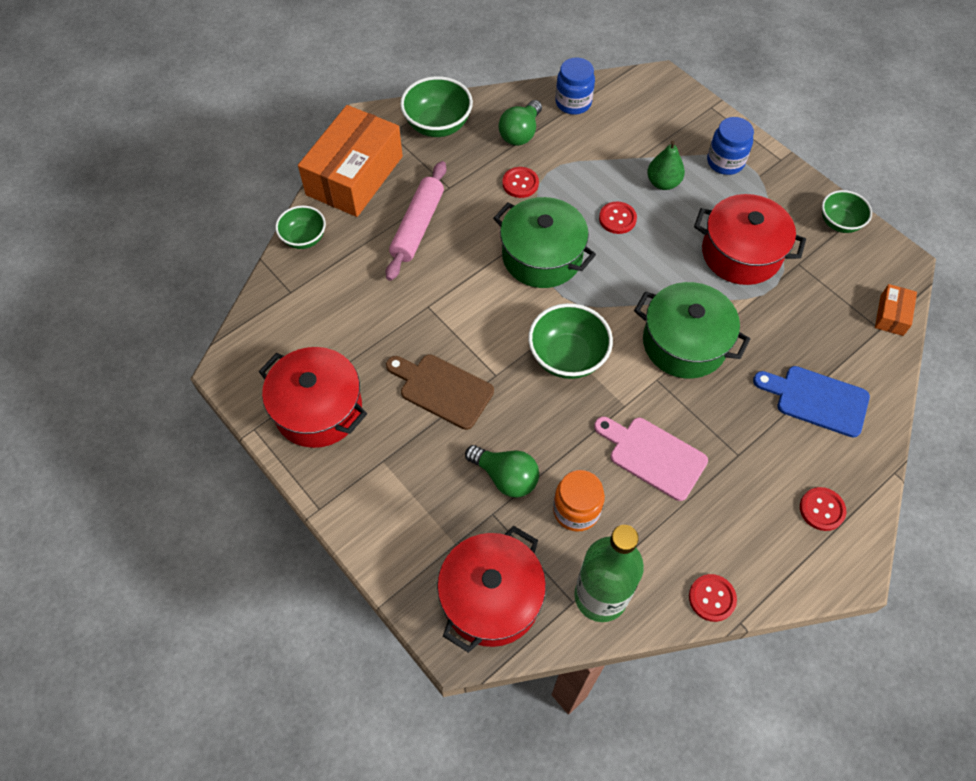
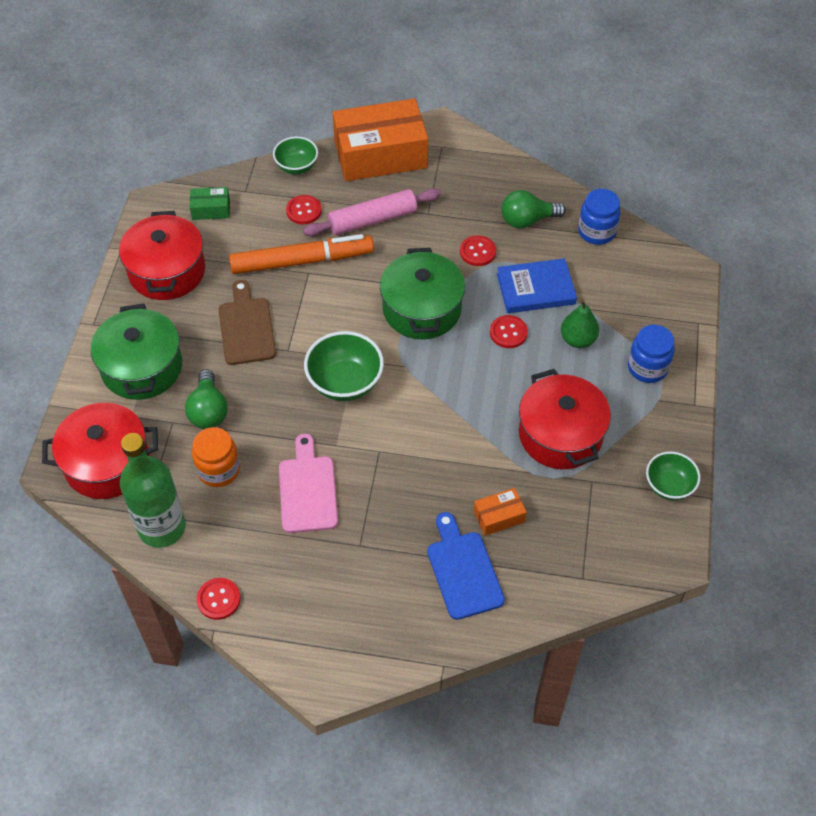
camera: 50 degrees right, 5 degrees down
green bowl [400,76,473,137] -> none
green pot [634,282,750,379] -> green pot moved to [91,304,182,400]
red button [800,487,846,531] -> red button moved to [286,195,322,224]
orange box [875,284,917,336] -> orange box moved to [474,488,527,536]
none -> green box [190,187,230,220]
none -> orange marker [229,234,374,274]
none -> blue book [497,258,577,313]

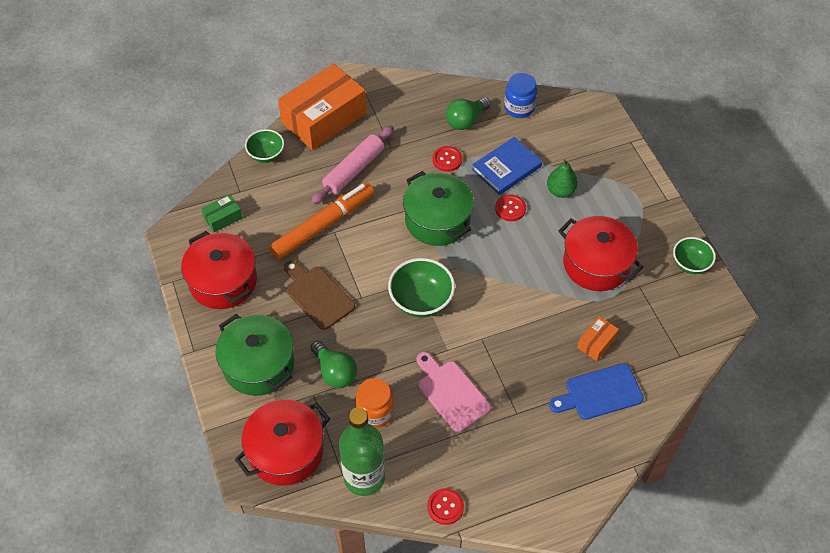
camera: 30 degrees left, 0 degrees up
red button [286,195,322,224] -> none
blue cutting board [427,512,505,620] -> blue cutting board turned 60 degrees counterclockwise [549,363,644,420]
blue jar [628,325,675,383] -> none

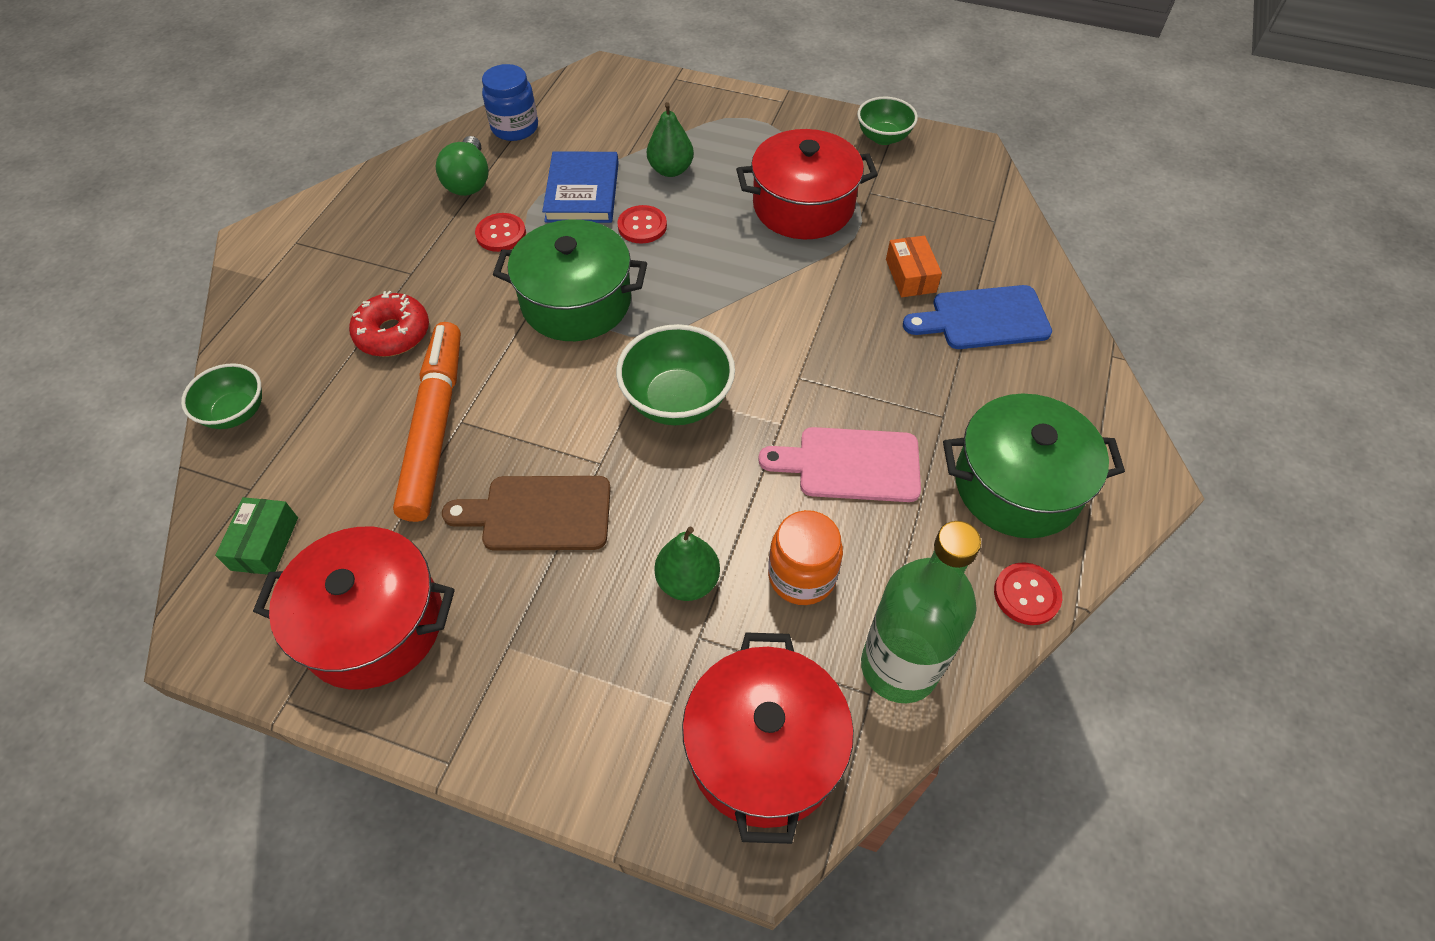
camera: 50 degrees left, 0 degrees up
green pot [216,314,294,396] -> green pot moved to [943,394,1125,538]
orange box [278,64,367,150] -> none
pink rolling pin [311,126,394,205] -> red donut [349,291,429,357]
green light bulb [311,341,357,388] -> green pear [654,527,720,601]
blue cutting board [549,363,644,420] -> blue cutting board turned 60 degrees clockwise [903,285,1052,349]

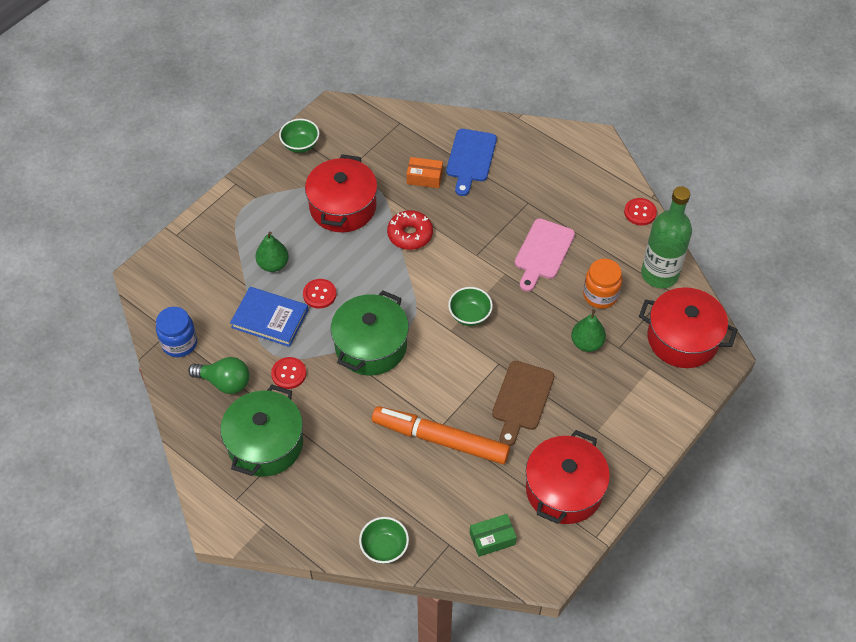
camera: 70 degrees left, 0 degrees up
green box [215,497,298,575] -> green box turned 45 degrees counterclockwise [470,514,517,557]
red donut [349,291,429,357] -> red donut moved to [387,210,433,250]
green bowl [616,324,735,425] -> green bowl [448,287,493,326], size x0.65
green pot [943,394,1125,538] -> green pot moved to [220,384,303,477]

